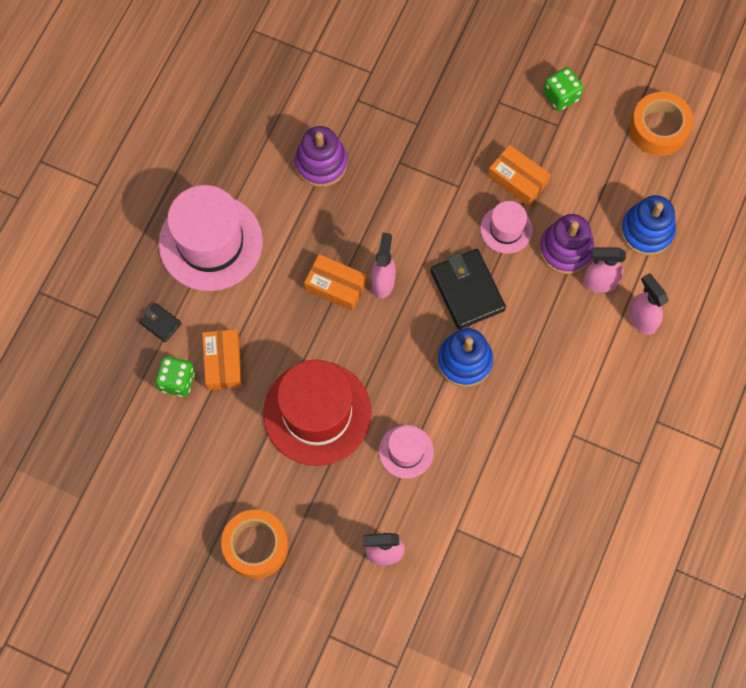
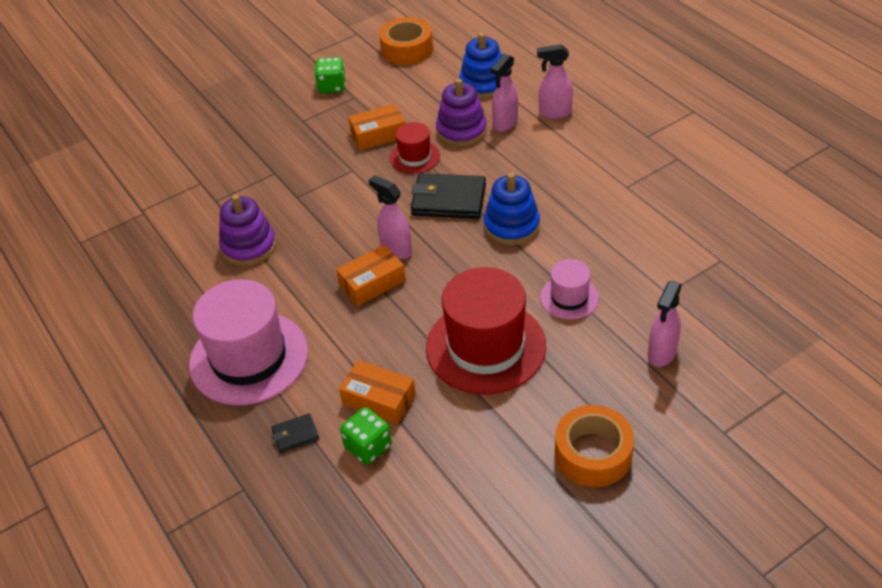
camera: 55 degrees left, 25 degrees down
pink hat [480,201,533,254] -> red hat [390,122,440,174]

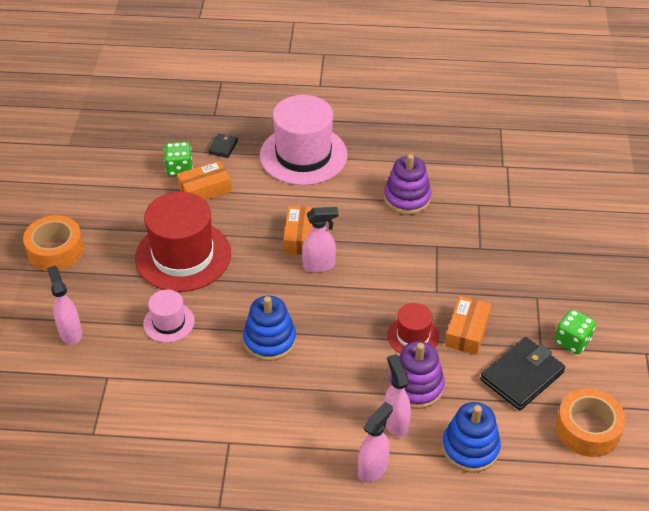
camera: 125 degrees right, 0 degrees up
black wallet [411,173,486,219] -> black wallet moved to [480,337,565,410]

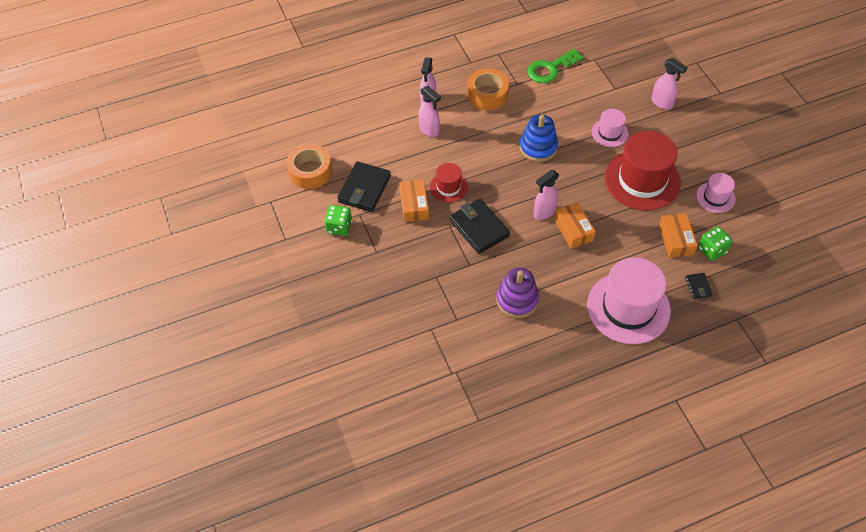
camera: 155 degrees right, 10 degrees up
orange tape [23,215,84,271] -> orange tape moved to [467,69,509,111]
orange box [177,161,232,200] -> orange box turned 45 degrees counterclockwise [659,213,698,258]
purple stacking toy [389,341,445,409] -> none
blue stacking toy [442,402,501,473] -> none
none -> black wallet [449,199,510,254]
none -> green key [527,49,584,83]
none -> pink hat [696,173,736,213]

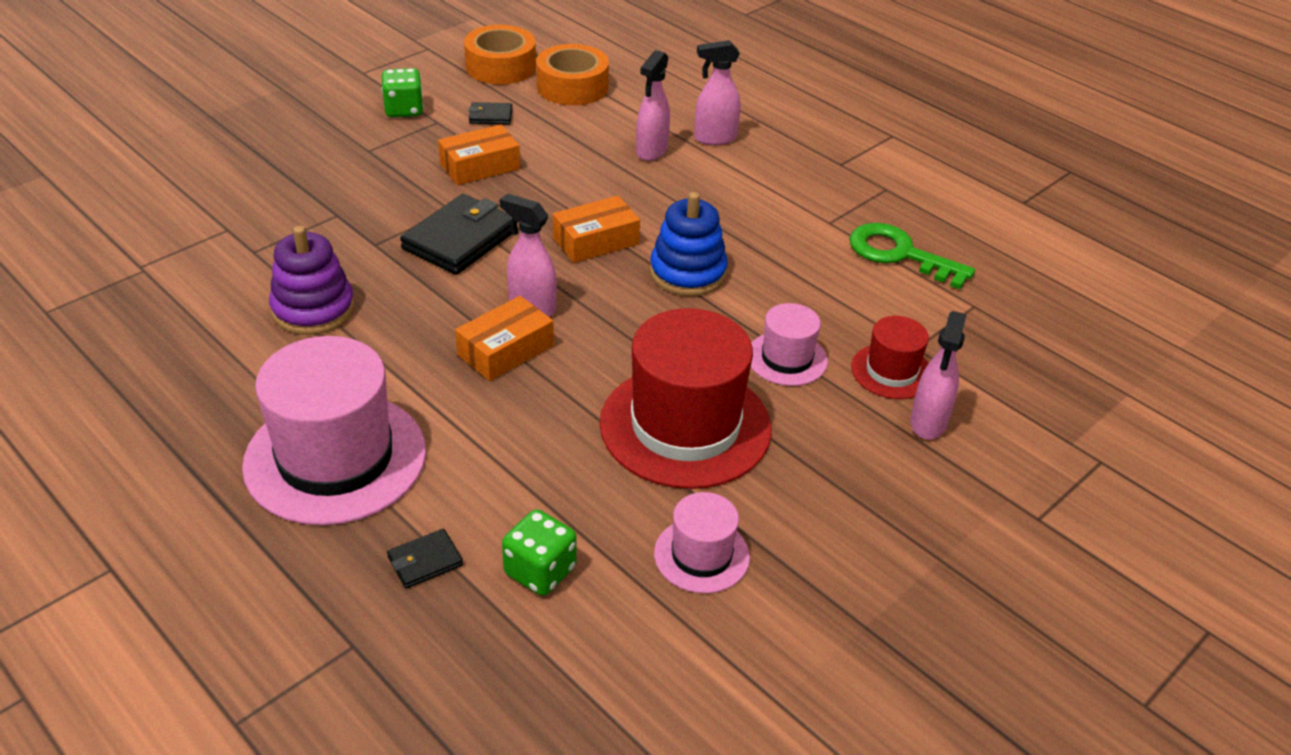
camera: 65 degrees right, 15 degrees down
black wallet [337,161,391,212] -> black wallet [468,102,513,125], size x0.49
red hat [430,163,468,203] -> red hat moved to [851,316,929,399]
orange tape [467,69,509,111] -> orange tape moved to [536,44,609,105]
orange box [659,213,698,258] -> orange box moved to [553,196,640,263]

